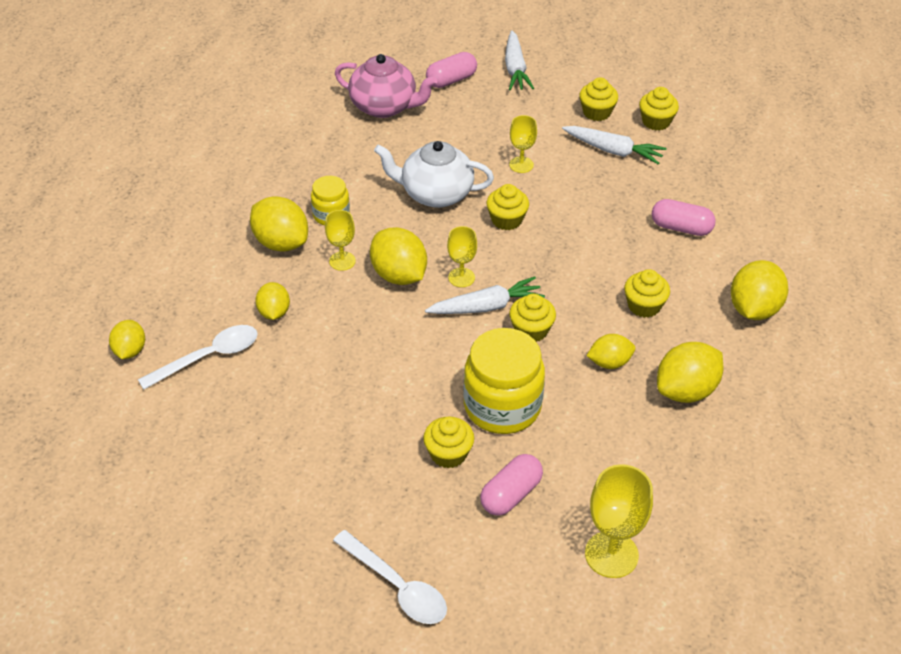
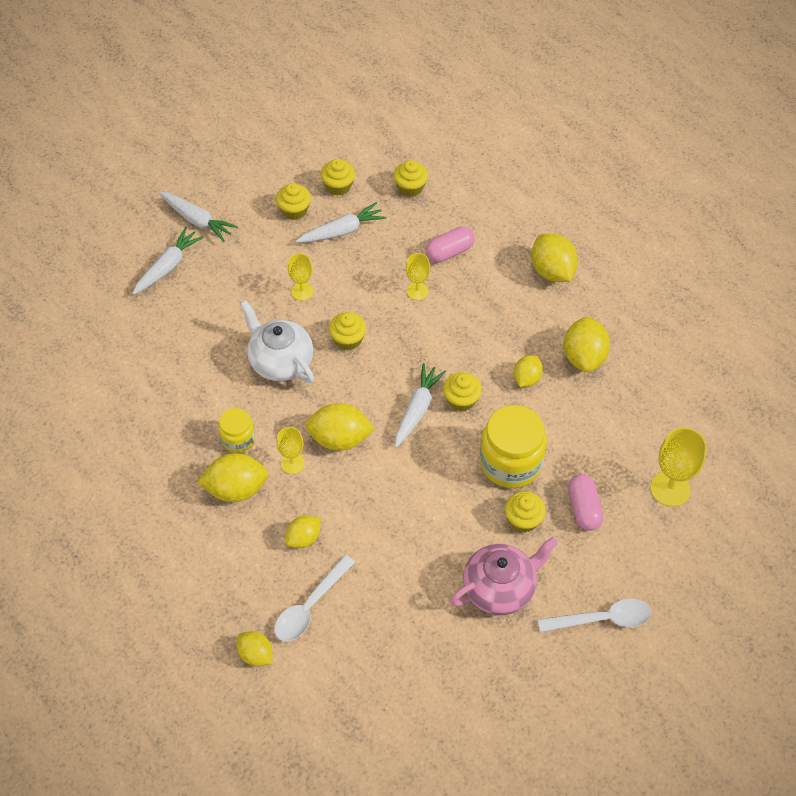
camera: 50 degrees left, 10 degrees up
white spoon [138,325,258,389] -> white spoon turned 150 degrees counterclockwise [274,555,355,641]
yellow lemon [255,282,290,320] -> yellow lemon turned 75 degrees counterclockwise [285,516,320,548]
pink teapot [335,54,437,118] -> pink teapot moved to [450,537,558,615]
white teapot [374,141,494,208] -> white teapot turned 90 degrees clockwise [240,300,314,383]
pink capsule [426,52,477,88] -> white carrot [132,227,204,295]
yellow goblet [447,226,477,287] -> yellow goblet moved to [406,253,430,300]
yellow cupcake [624,269,670,318] -> yellow cupcake moved to [393,160,428,197]

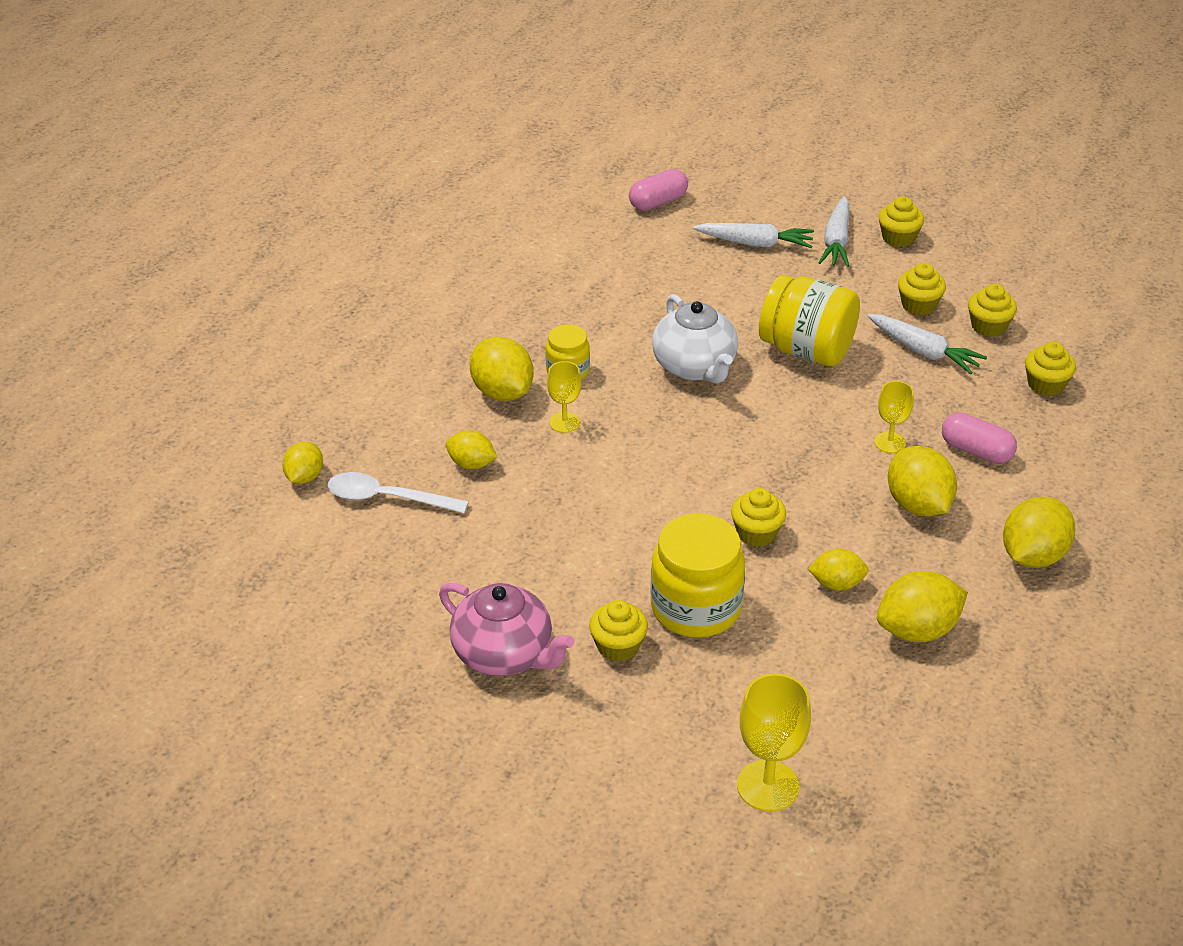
camera: 65 degrees right, 15 degrees down
white teapot [240,300,314,383] -> white teapot turned 135 degrees clockwise [652,294,738,383]
yellow goblet [288,254,313,301] -> yellow jar [759,275,860,366]
yellow lemon [306,403,375,451] -> yellow lemon moved to [888,446,957,516]
yellow cupcake [329,312,366,351] -> yellow cupcake moved to [879,196,924,247]
white carrot [395,363,446,448] -> none
white spoon [538,599,651,632] -> none
pink capsule [568,474,604,531] -> pink capsule moved to [629,169,688,210]

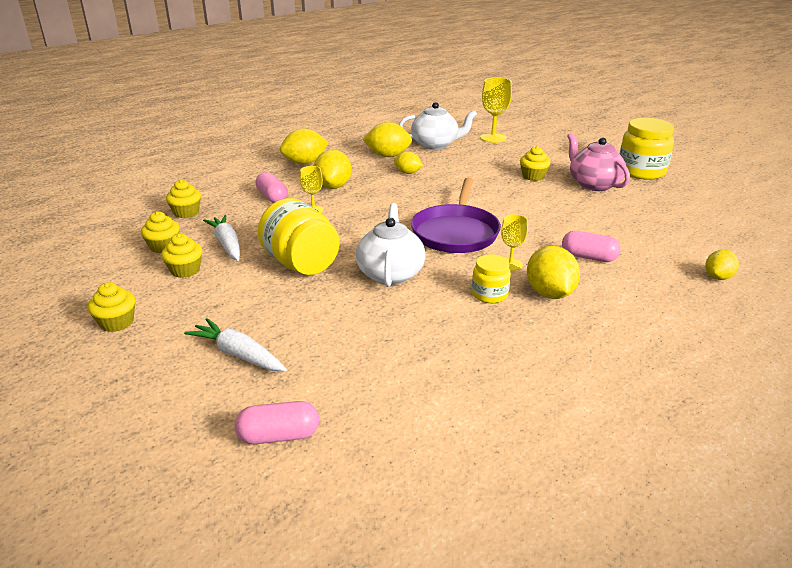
camera: 155 degrees left, 10 degrees down
white spoon [327,472,469,514] -> none
yellow lemon [446,430,497,470] -> pink capsule [562,231,621,262]
yellow jar [650,513,745,638] -> yellow jar moved to [620,118,674,180]
yellow cupcake [731,488,786,547] -> none
white carrot [819,196,849,267] -> none
none -> white teapot [399,102,477,150]
none -> purple pan [411,178,501,253]

